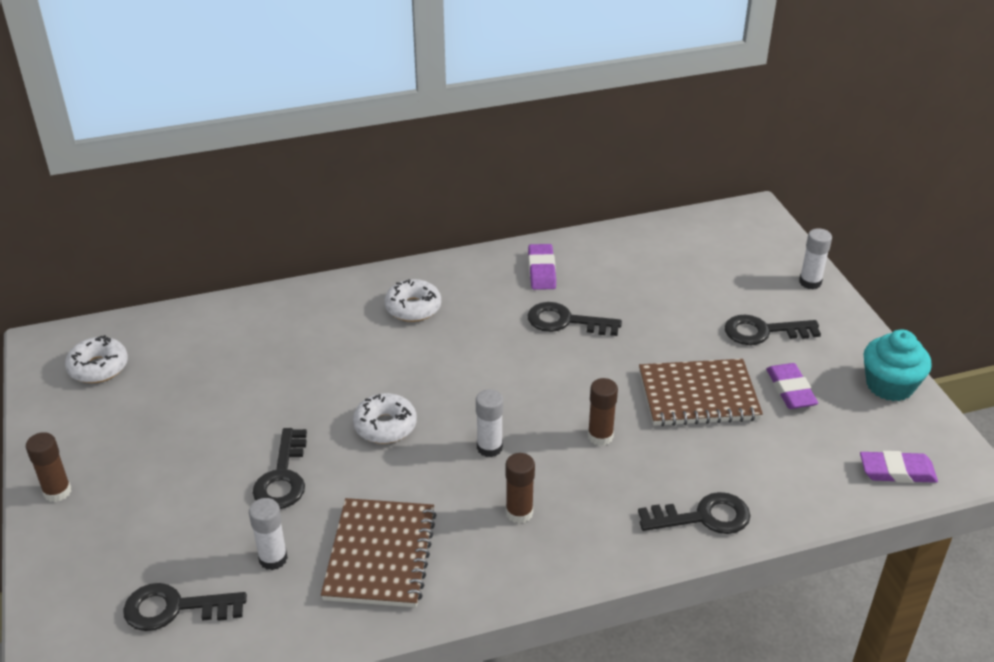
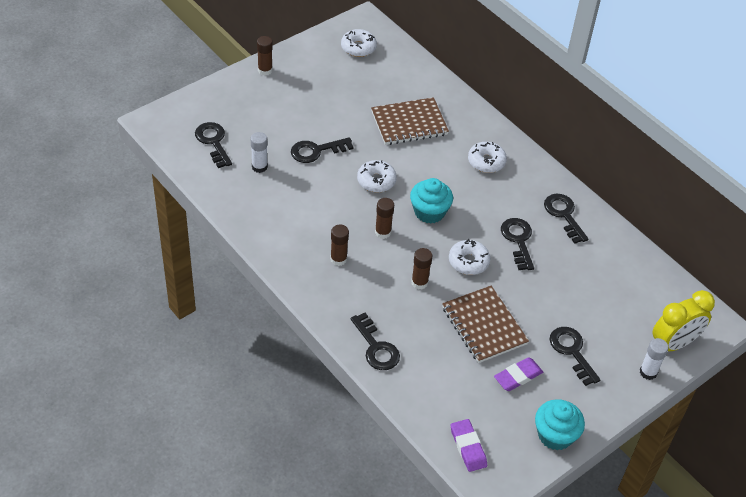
camera: 65 degrees right, 10 degrees up
brown notebook [321,498,437,608] -> brown notebook moved to [371,97,449,145]
white glue stick [476,389,503,457] -> brown glue stick [375,198,394,239]
purple eraser [528,244,556,290] -> black key [544,194,588,244]
none -> turquoise cupcake [410,178,453,224]
none -> white donut [449,239,490,275]
none -> yellow clock [653,290,715,351]

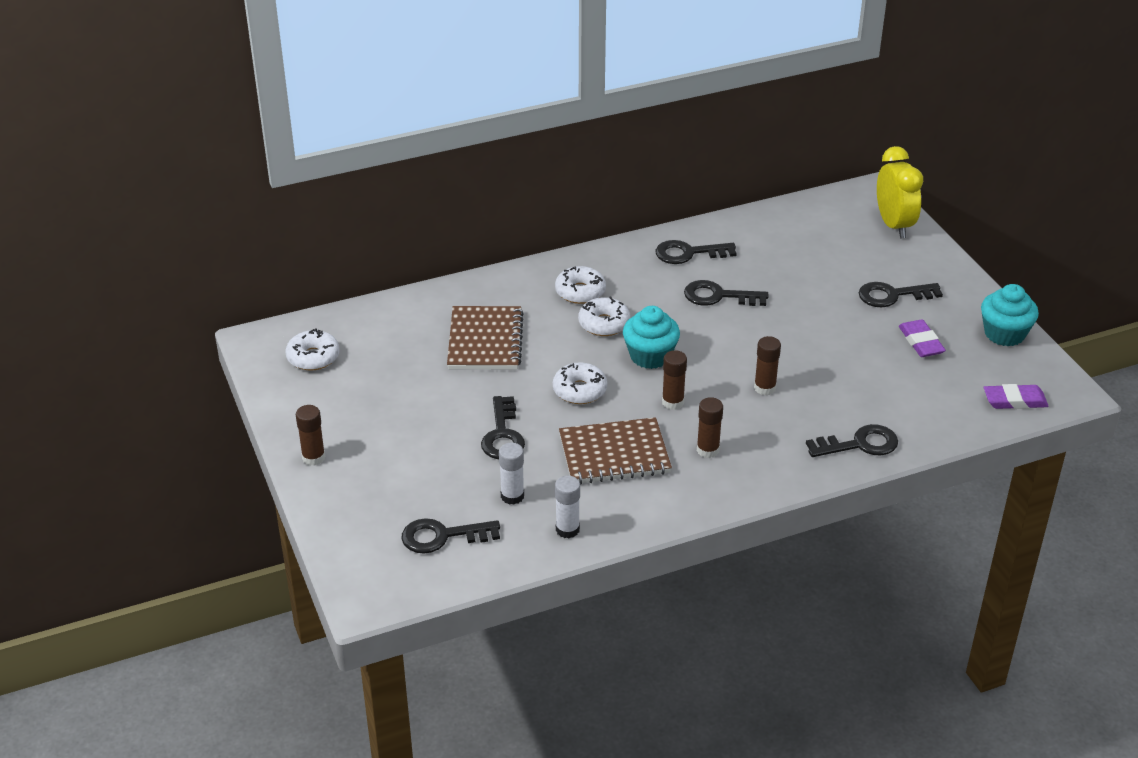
camera: 70 degrees left, 10 degrees down
brown notebook [442,286,529,363] -> brown notebook moved to [559,417,672,484]
white donut [449,239,490,275] -> white donut moved to [578,296,630,336]
white glue stick [640,338,669,380] -> white glue stick moved to [555,476,580,538]

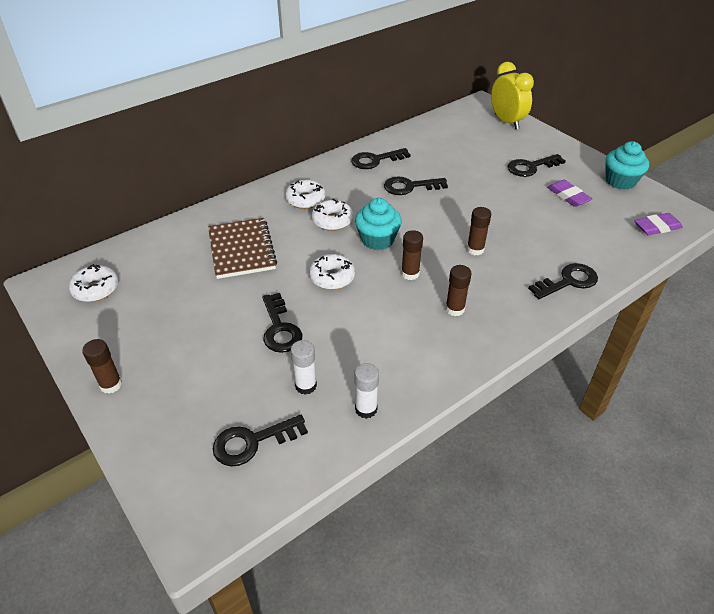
camera: 15 degrees left, 5 degrees up
brown notebook [559,417,672,484] -> none

